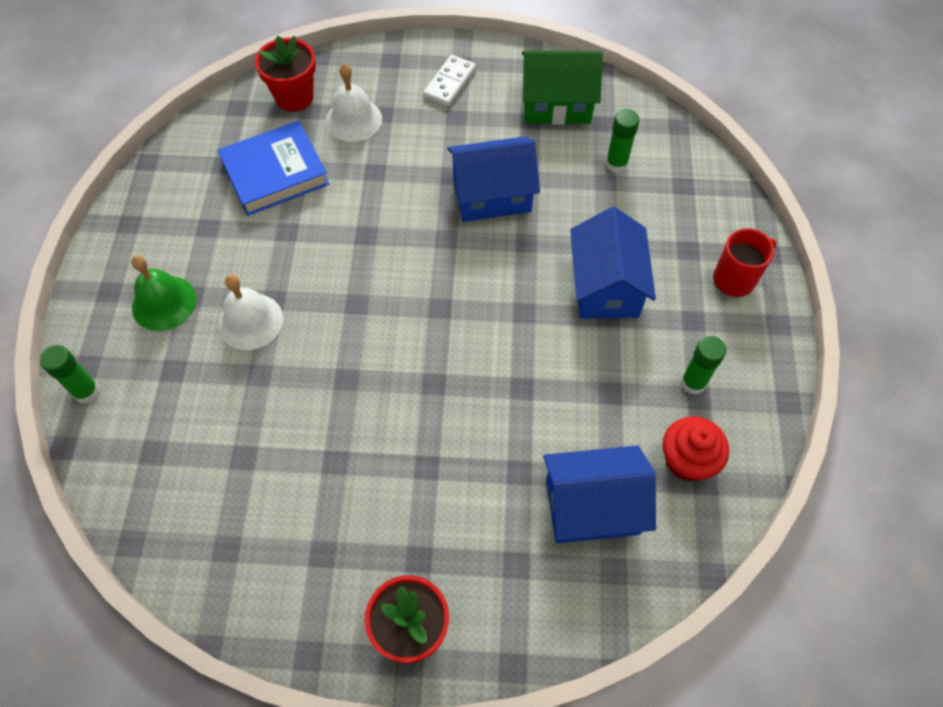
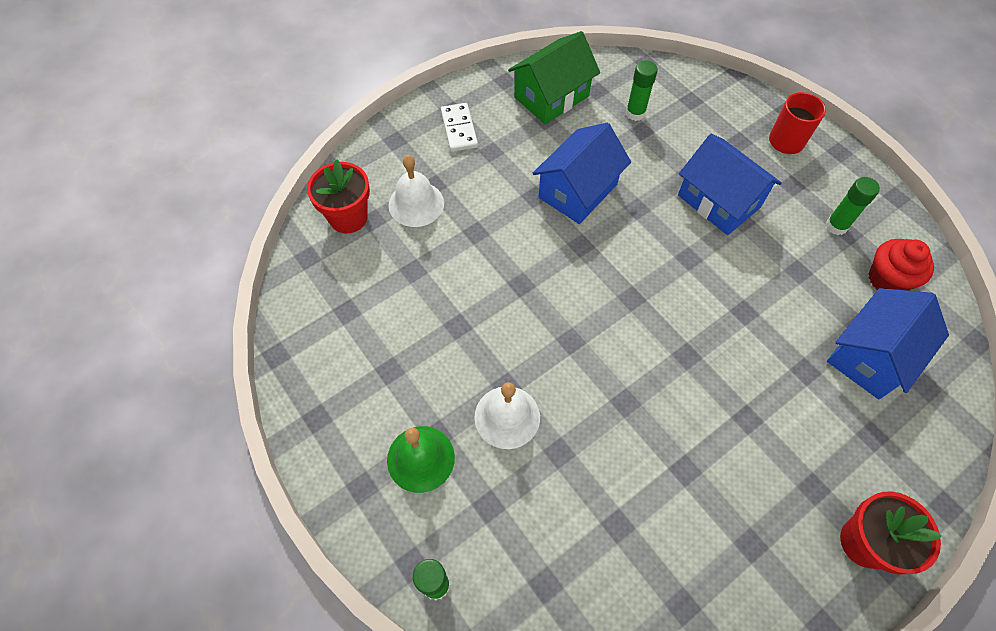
camera: 40 degrees left, 0 degrees up
blue book [218,121,329,216] -> none

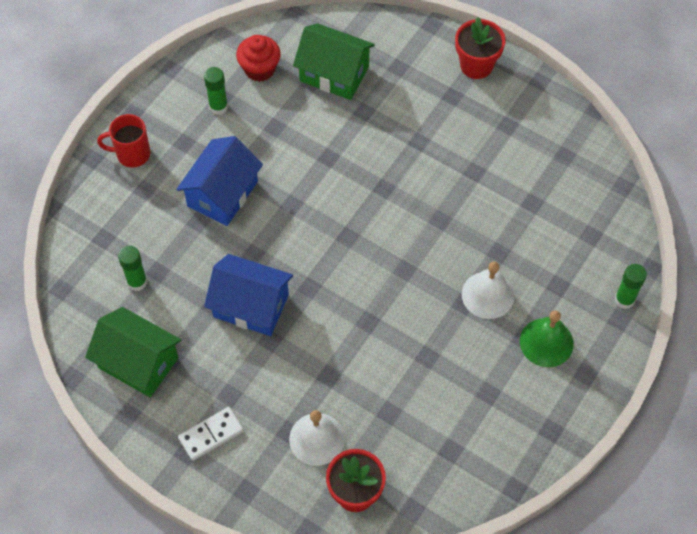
camera: 110 degrees left, 0 degrees up
blue house [827,288,949,399] -> green house [293,23,375,100]

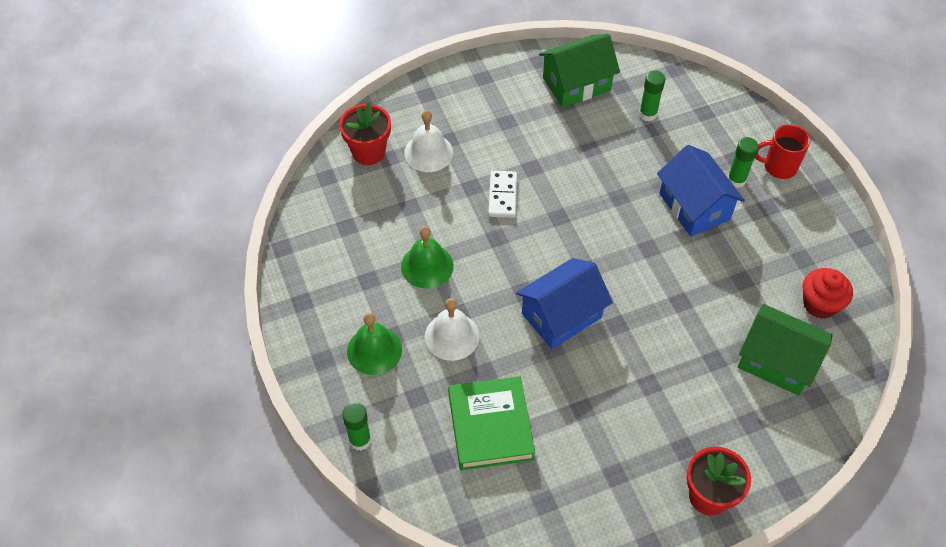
camera: 125 degrees right, 5 degrees down
red mug [97,114,150,168] -> red mug turned 120 degrees counterclockwise [755,124,810,179]
white domino [178,407,244,461] -> white domino moved to [488,171,517,218]
green glue stick [204,67,228,115] -> green glue stick moved to [728,137,759,188]
blue house [204,254,293,336] -> blue house moved to [516,258,613,349]
green house [293,23,375,100] -> green house turned 60 degrees clockwise [738,304,833,396]
none -> green bell [401,226,454,289]
none -> green book [448,376,535,471]

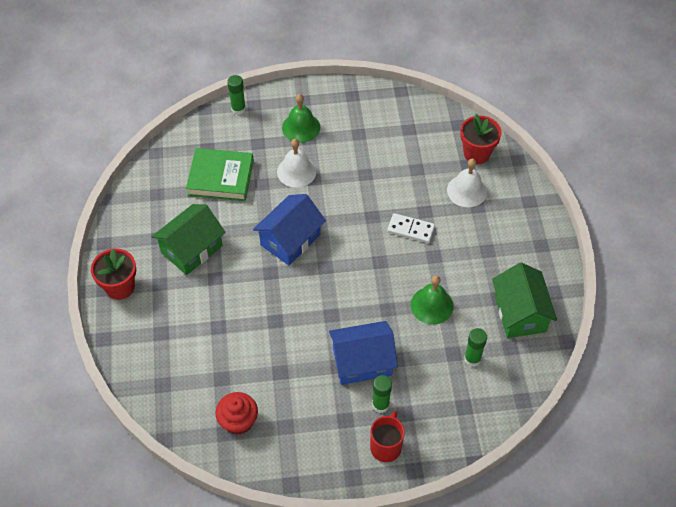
camera: 105 degrees right, 0 degrees up
green bell [401,226,454,289] -> green bell moved to [411,276,454,325]
blue house [516,258,613,349] -> blue house turned 60 degrees clockwise [253,194,326,266]
green house [738,304,833,396] -> green house moved to [151,204,226,275]

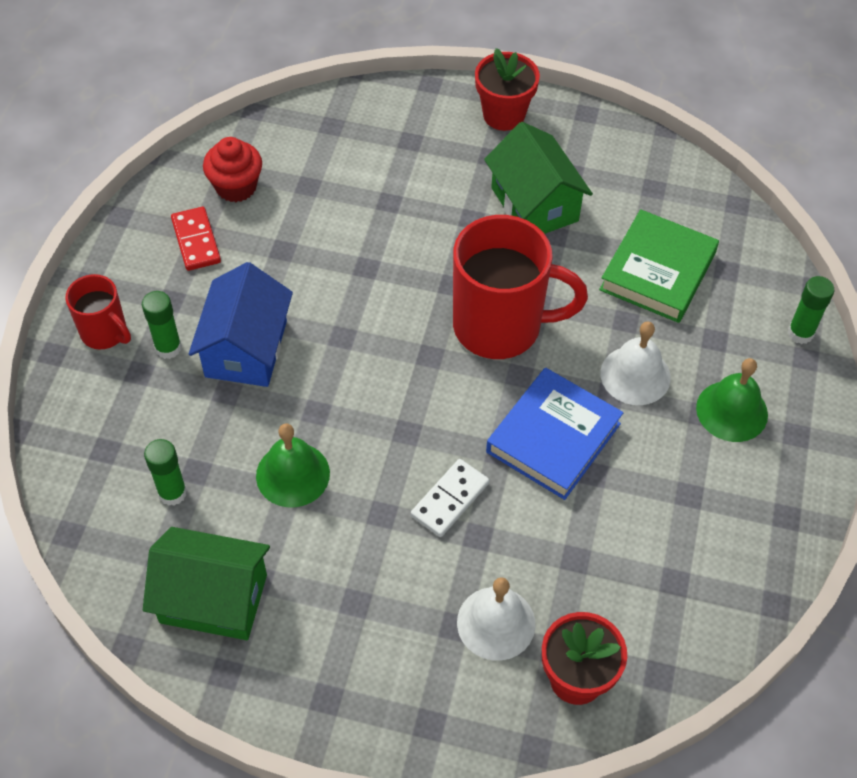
camera: 110 degrees right, 0 degrees up
blue house [253,194,326,266] -> red mug [453,215,588,359]
none -> red domino [171,207,221,271]
none -> blue book [486,367,623,500]

